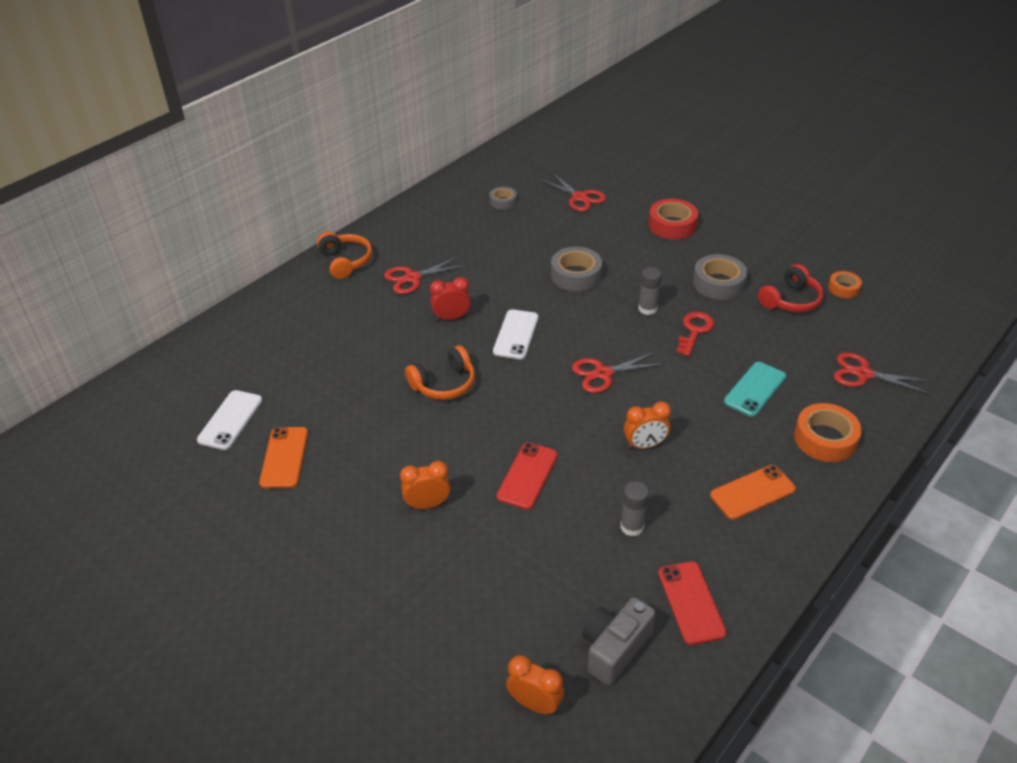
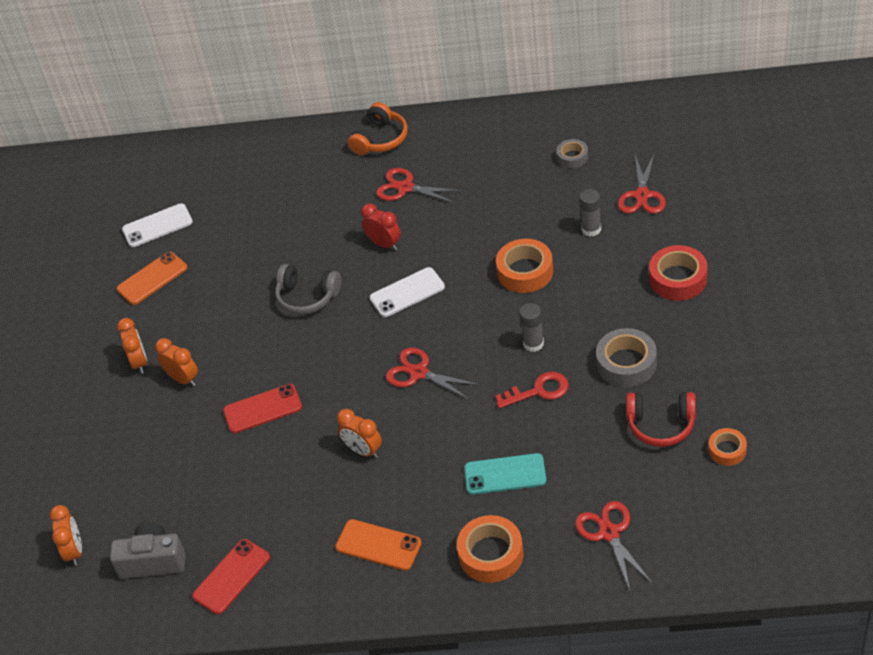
camera: 55 degrees right, 5 degrees up
orange headphones [405,345,475,400] -> grey headphones [275,264,341,315]
grey tape [551,247,602,291] -> orange tape [496,239,553,293]
grey glue stick [620,481,649,536] -> grey glue stick moved to [579,189,601,237]
none -> orange clock [117,318,147,374]

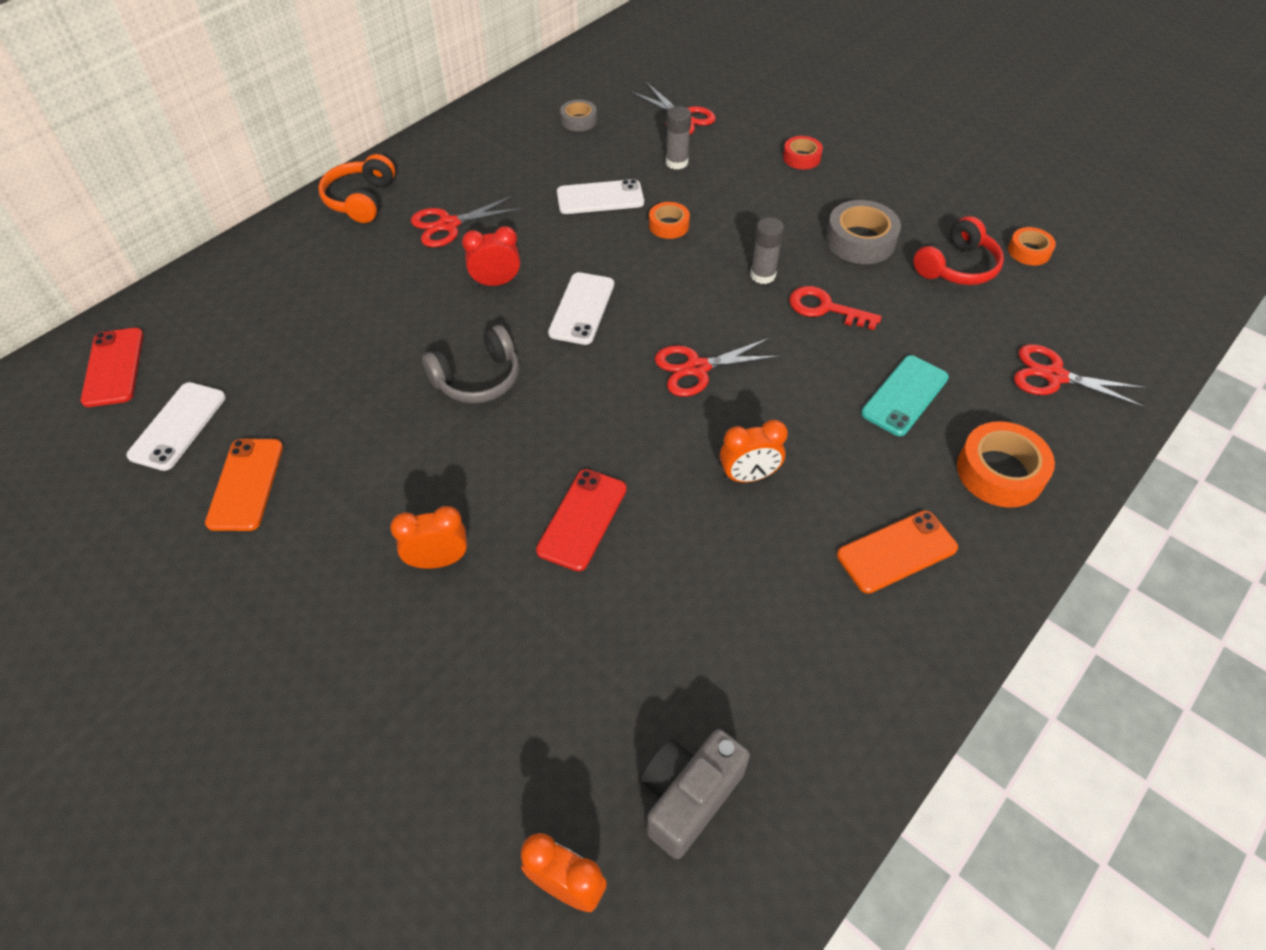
camera: 55 degrees left, 5 degrees up
orange clock [117,318,147,374] -> none
red phone [192,539,270,614] -> red phone moved to [81,328,144,407]
orange headphones [348,102,408,155] -> orange headphones turned 150 degrees counterclockwise [318,154,395,223]
red key [495,372,569,409] -> red key turned 90 degrees counterclockwise [789,286,882,330]
orange tape [496,239,553,293] -> orange tape [649,202,690,239], size x0.59
red tape [649,245,708,301] -> red tape [783,136,823,169], size x0.59
none -> white phone [557,179,644,214]

